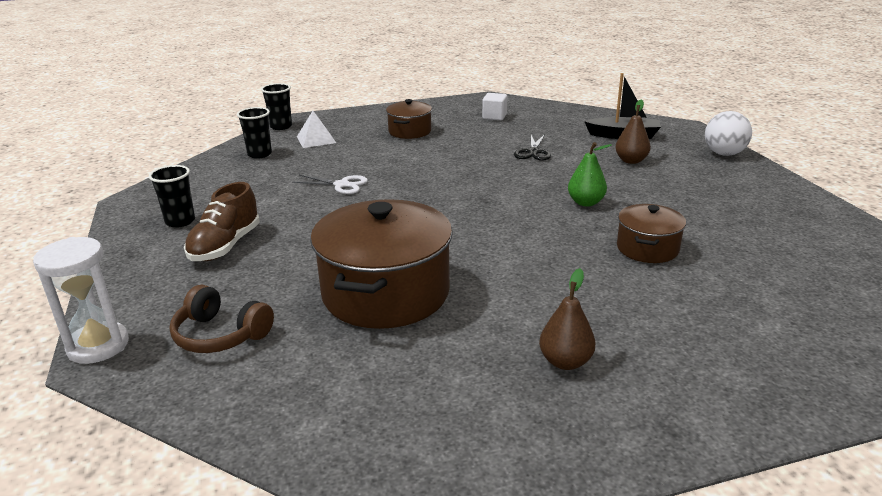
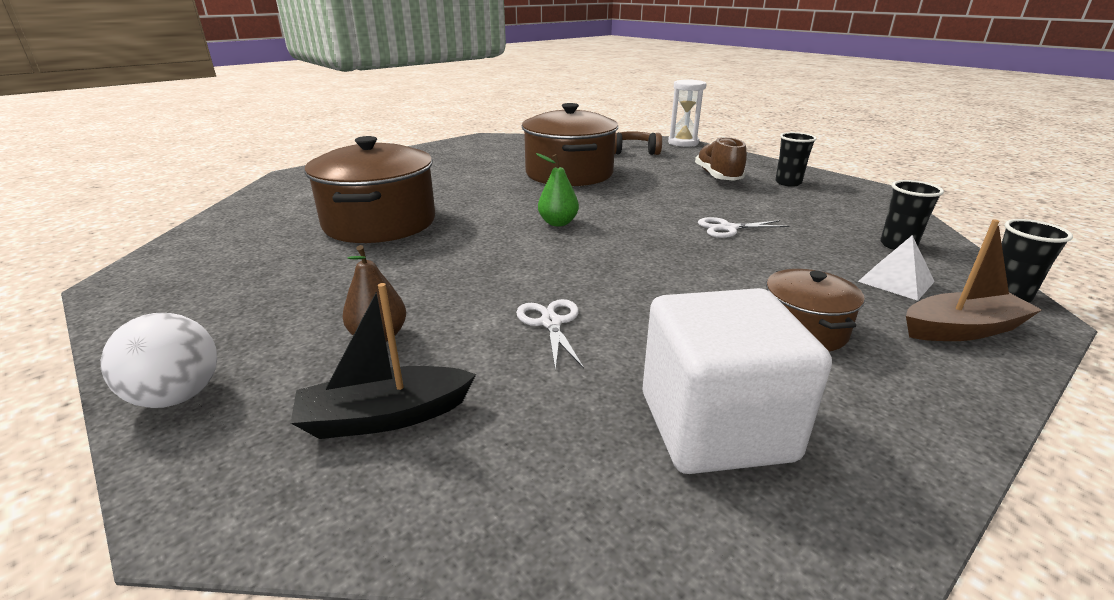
camera: 155 degrees right, 0 degrees up
white cube [482,93,508,120] -> white cube [643,288,832,474], size x2.26
black scissors [514,134,551,161] -> white scissors [516,299,584,371]
brown pear [539,268,595,370] -> none
green pear [568,142,612,207] -> green pear moved to [536,153,579,226]
brown pot [617,204,686,263] -> brown pot [304,136,435,243], size x1.91
none -> brown boat [906,219,1042,341]

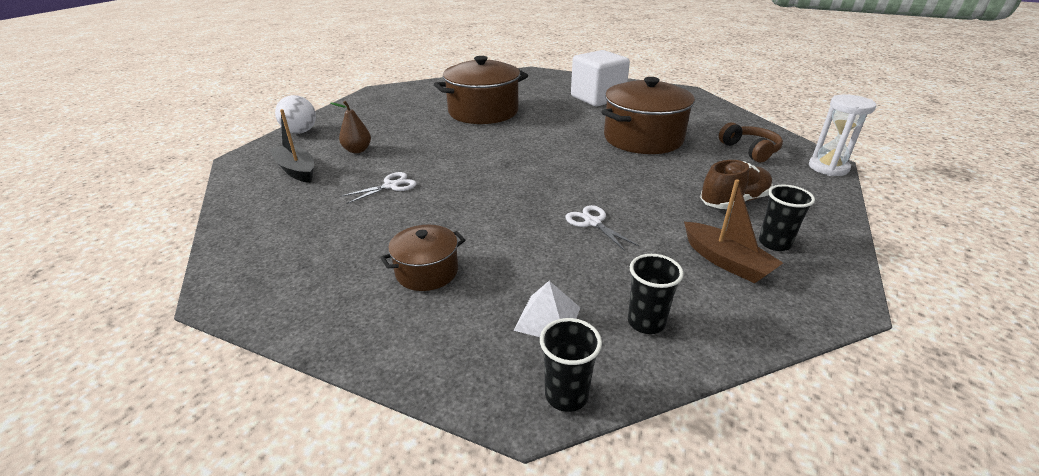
camera: 65 degrees right, 5 degrees up
green pear [536,153,579,226] -> none
white cube [643,288,832,474] -> white cube moved to [571,50,630,106]
brown boat [906,219,1042,341] -> brown boat moved to [684,179,783,283]

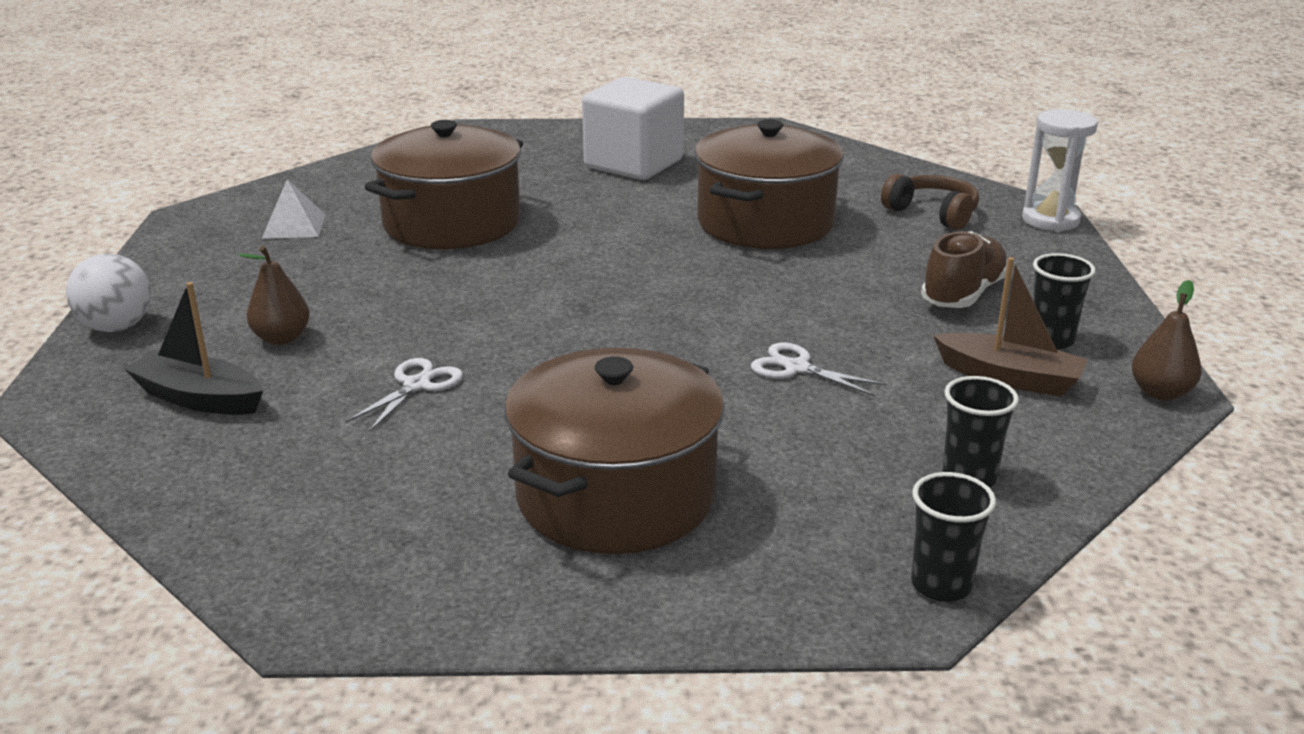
camera: 25 degrees left, 5 degrees down
brown pot [380,225,465,291] -> brown pot [505,348,724,554], size x1.91
white pyramid [513,281,581,337] -> white pyramid moved to [262,179,326,239]
none -> brown pear [1132,280,1202,401]

